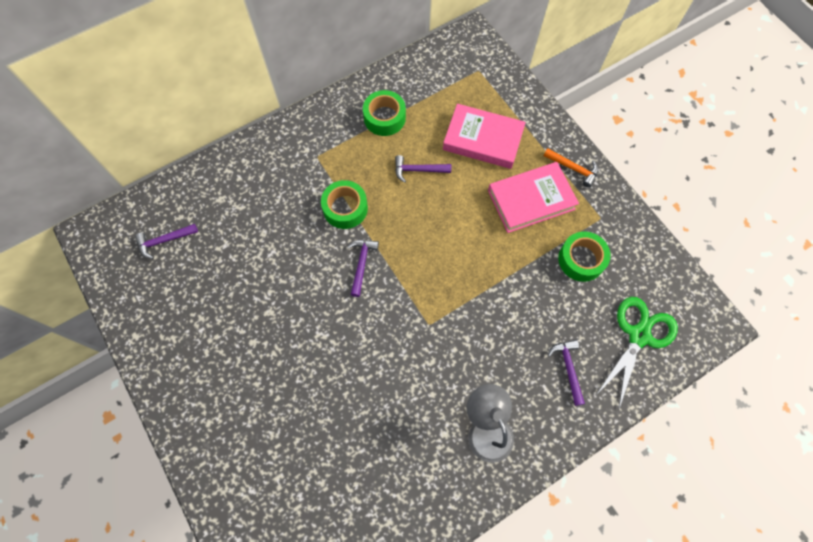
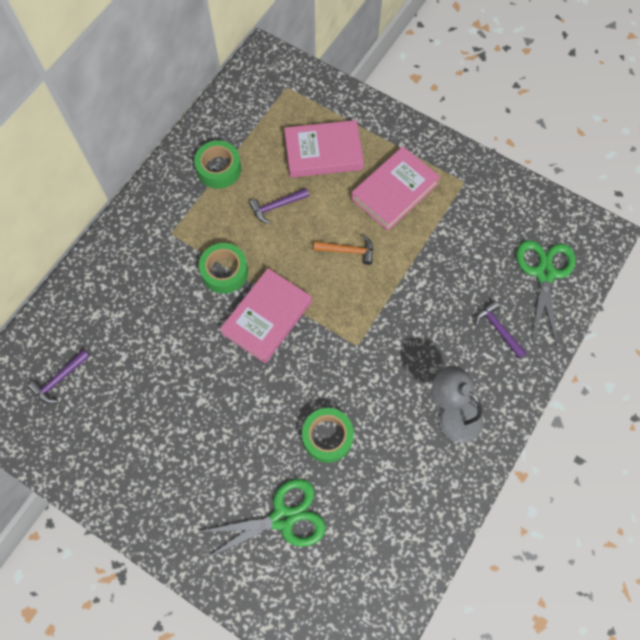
camera: 25 degrees left, 0 degrees up
purple hammer [347,240,379,297] -> pink book [220,268,312,363]
orange hammer [543,148,598,188] -> orange hammer moved to [313,235,373,265]
green tape [558,232,611,282] -> green tape moved to [302,408,354,463]
none -> green scissors [199,479,326,560]

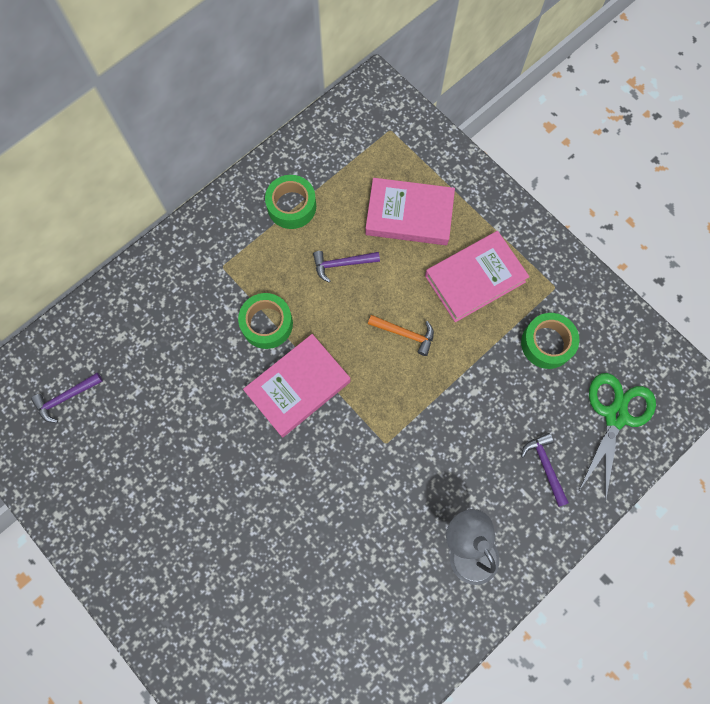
camera: 15 degrees right, 5 degrees up
green scissors [199,479,326,560] -> none
green tape [302,408,354,463] -> green tape moved to [521,313,579,369]

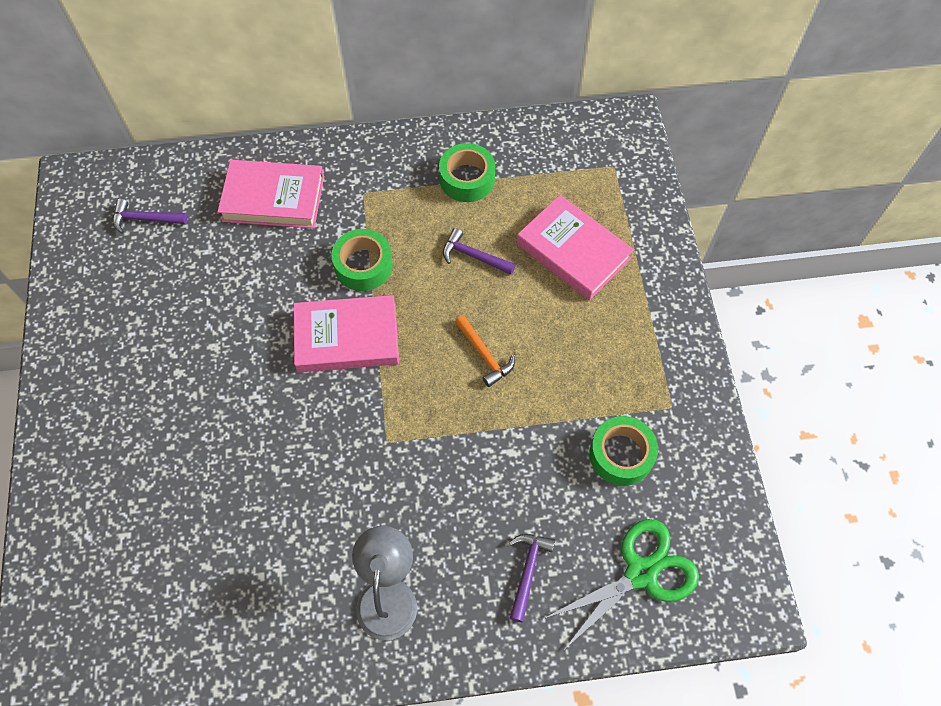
camera: 35 degrees right, 10 degrees down
pink book [425,231,530,322] -> pink book moved to [217,160,324,228]

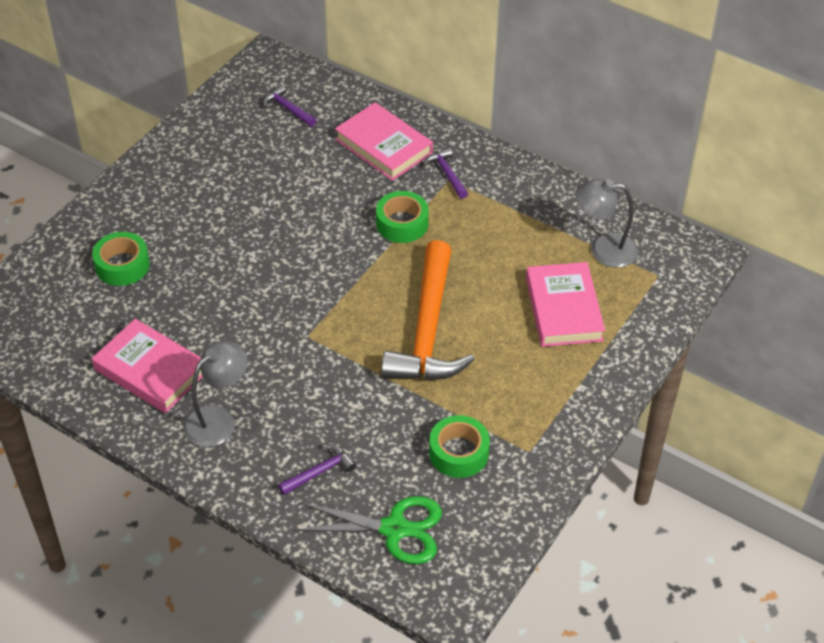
camera: 40 degrees right, 15 degrees down
pink book [294,295,399,373] -> pink book moved to [92,319,202,413]
green tape [439,143,495,202] -> green tape moved to [92,232,150,286]
purple hammer [443,228,516,275] -> purple hammer moved to [423,148,468,199]
orange hammer [455,315,515,387] -> orange hammer [381,240,475,380], size x2.40
none -> grey lamp [575,179,638,268]

